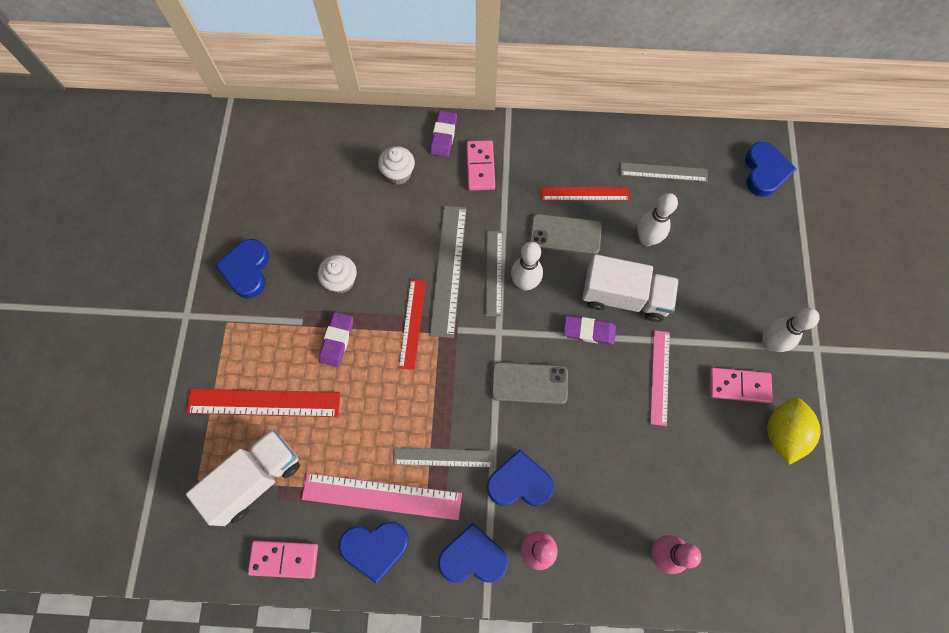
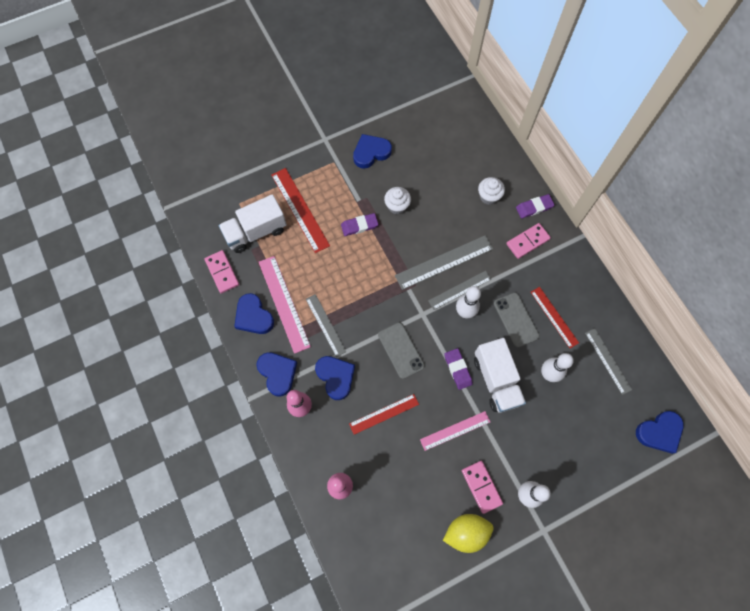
camera: 60 degrees right, 0 degrees up
white truck [186,429,300,526] -> white truck turned 135 degrees clockwise [219,194,287,253]
red ruler [399,279,426,370] -> red ruler moved to [349,394,419,435]

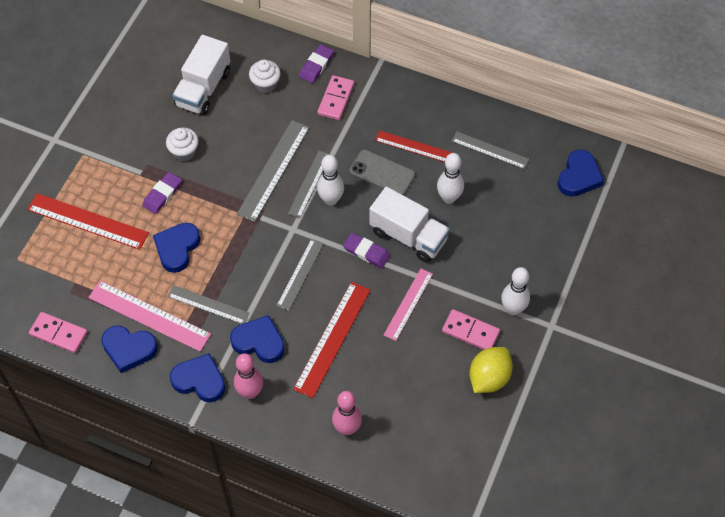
camera: 40 degrees left, 10 degrees down
white truck [219,194,287,253] -> white truck moved to [172,35,230,115]
red ruler [349,394,419,435] -> red ruler [293,282,371,398], size x1.54
blue heart [353,134,392,169] -> blue heart moved to [153,223,200,273]
grey phone [378,322,425,379] -> grey ruler [276,239,324,311]

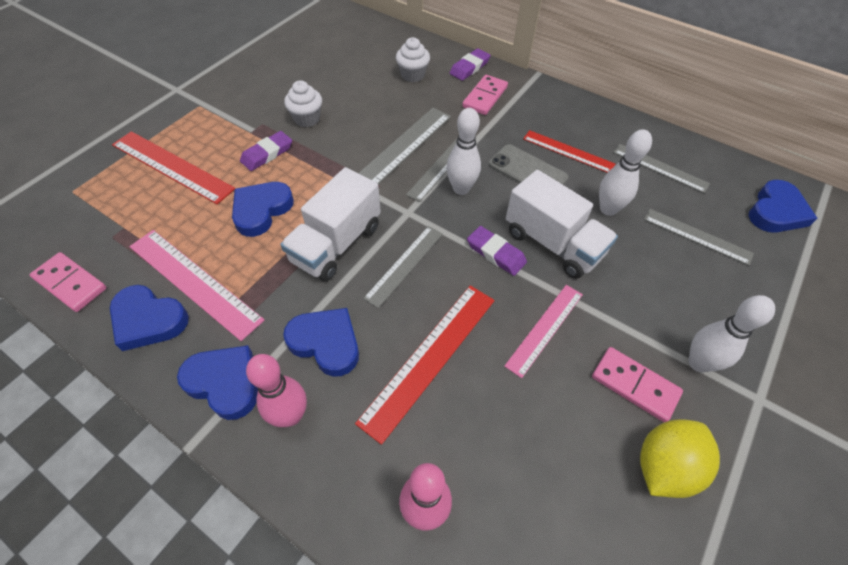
camera: 10 degrees right, 5 degrees down
grey ruler [167,285,250,324] -> grey ruler moved to [644,209,754,266]
white truck [172,35,230,115] -> white truck moved to [280,167,381,281]

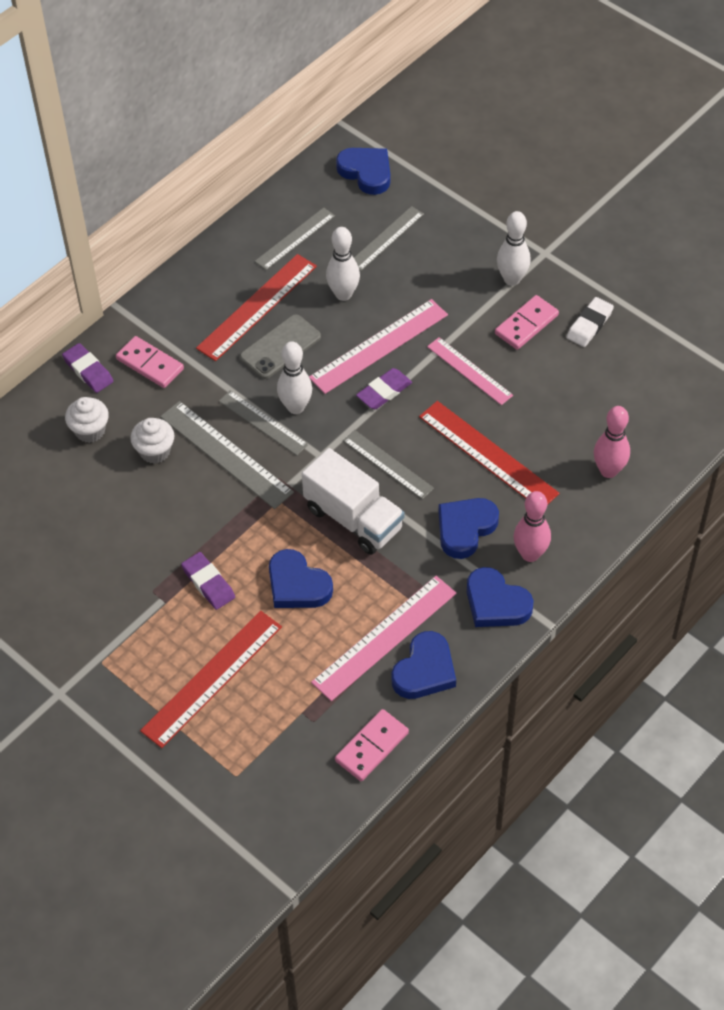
camera: 80 degrees left, 0 degrees up
blue heart [177,345,258,420] -> blue heart turned 90 degrees counterclockwise [467,567,533,627]
white cupcake [284,80,322,127] -> white cupcake moved to [130,418,174,464]
white truck [506,170,618,279] -> pink ruler [309,299,448,394]
red ruler [523,130,615,173] -> red ruler [196,254,317,361], size x1.54
yellow lemon [640,419,720,498] -> white eraser [566,297,614,347]

